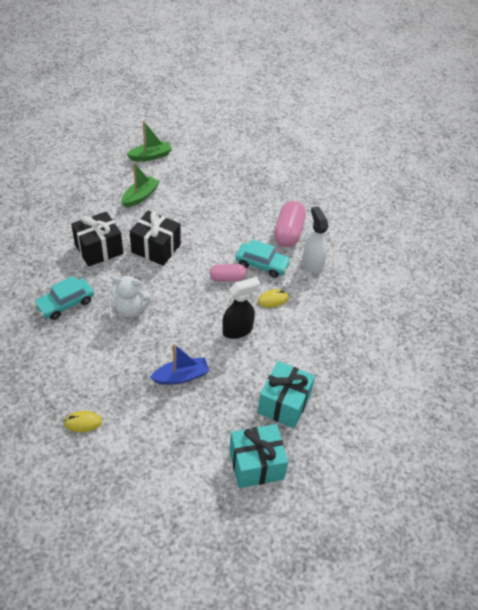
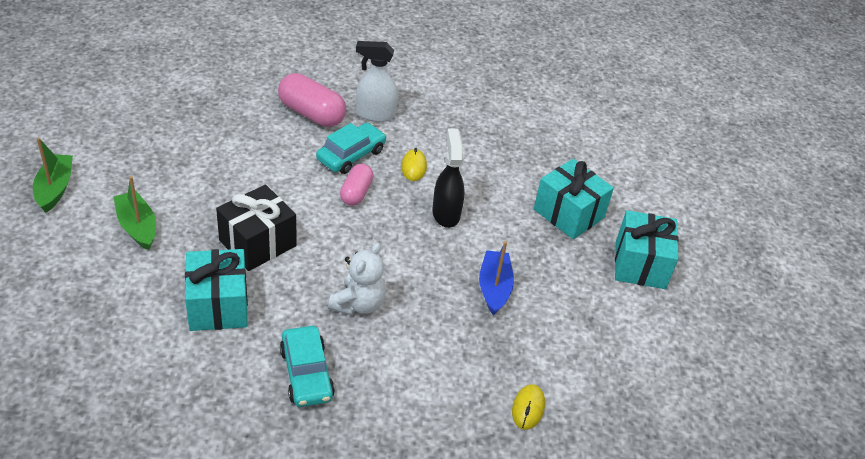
camera: 70 degrees left, 5 degrees down
black gift [71,211,123,267] -> turquoise gift [185,249,248,331]

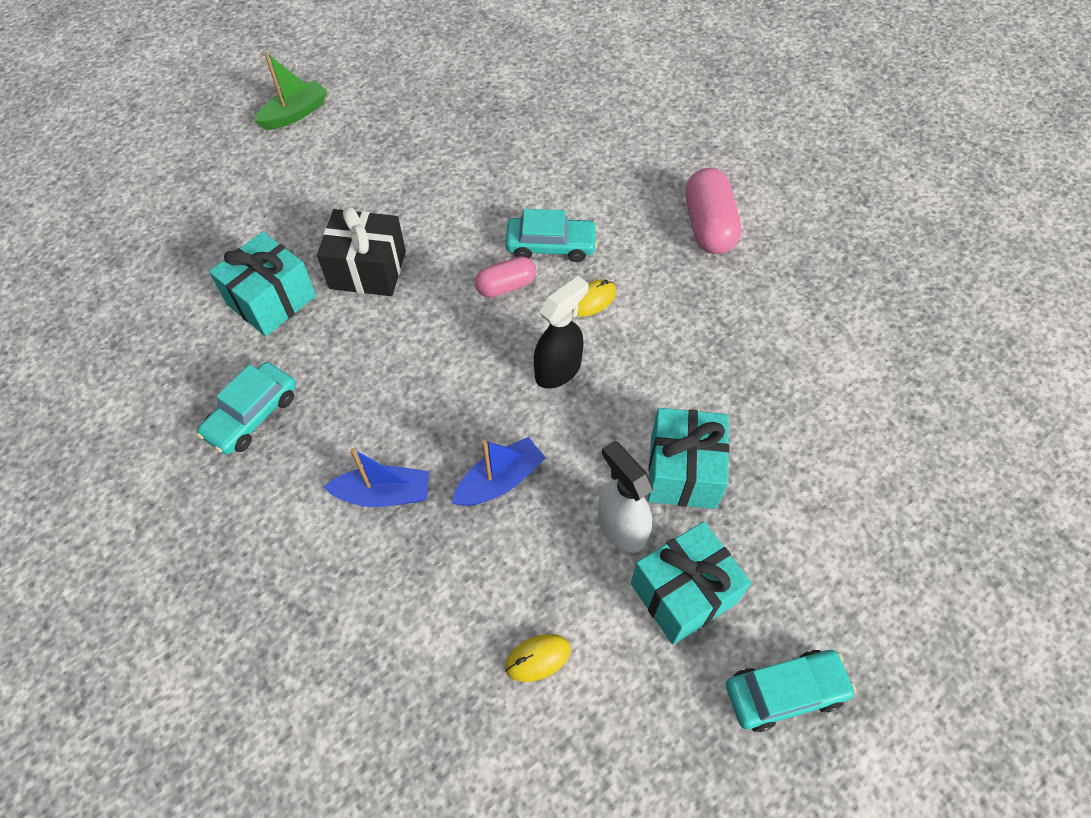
camera: 55 degrees right, 15 degrees up
green boat [114,176,156,250] -> none
pink capsule [278,73,346,127] -> pink capsule moved to [685,168,741,254]
white teddy bear [328,242,386,315] -> none
white spray bottle [356,41,398,122] -> white spray bottle moved to [598,441,653,553]
yellow mouse [512,384,545,430] -> yellow mouse moved to [505,634,571,682]
none -> blue boat [324,448,429,507]
none -> turquoise car [726,650,856,732]

